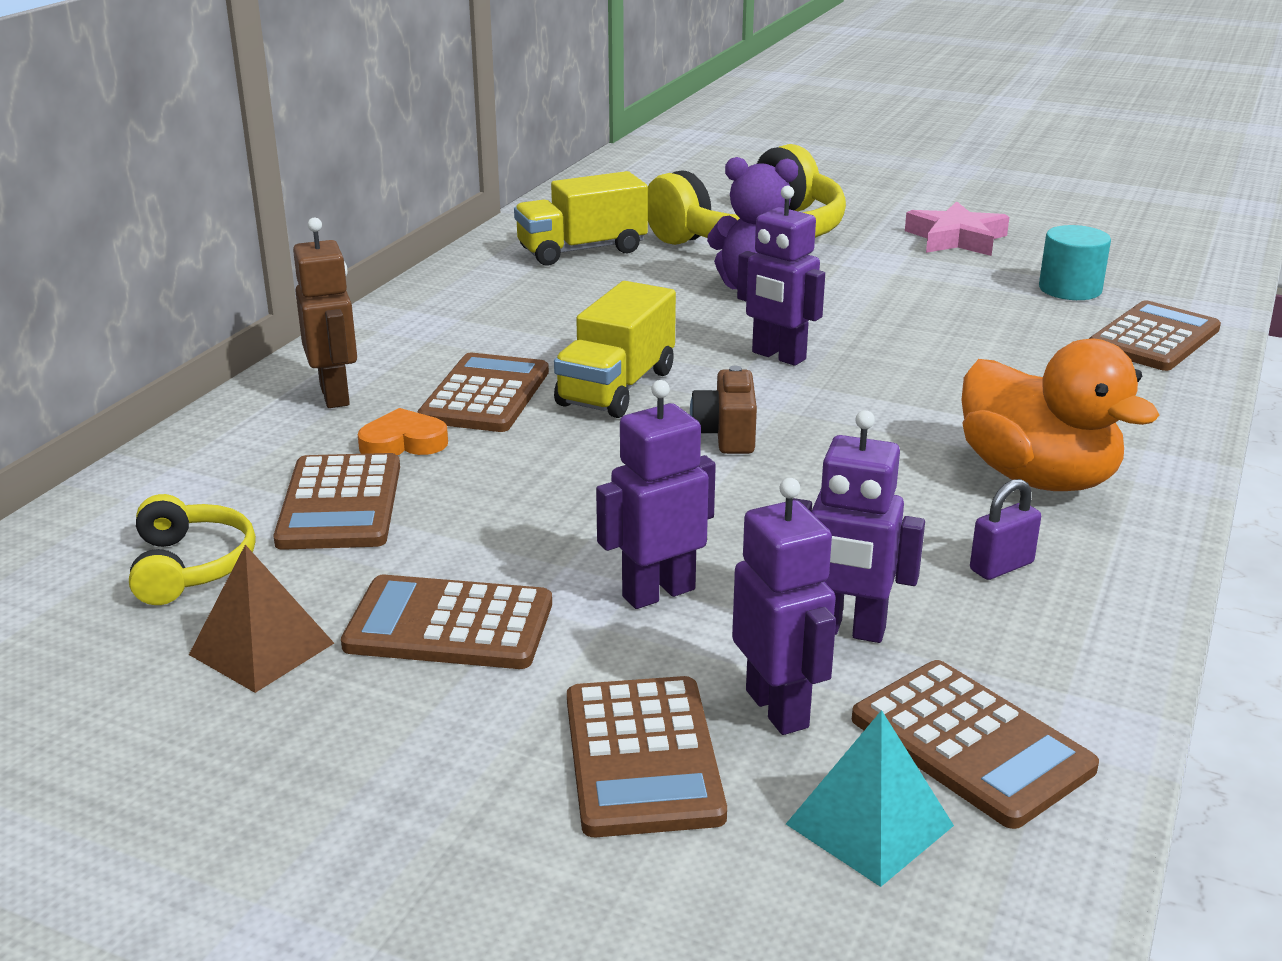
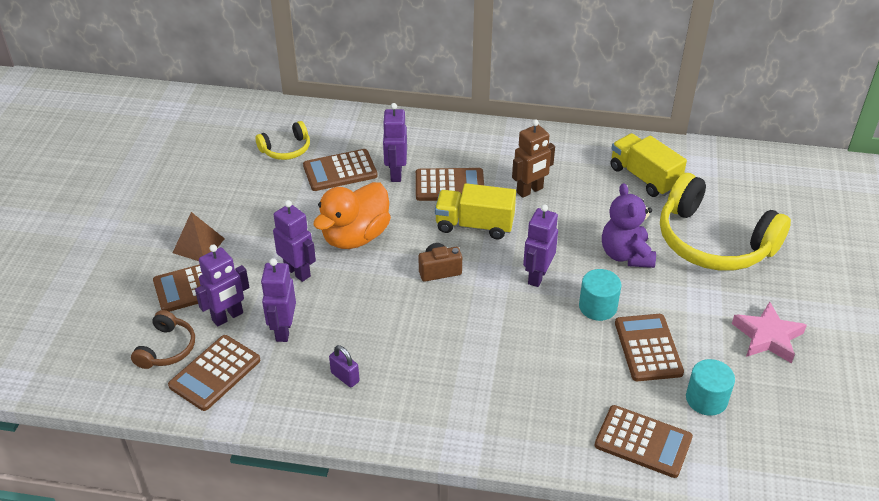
camera: 75 degrees right, 15 degrees up
brown pyramid [189,545,334,693] -> brown pyramid moved to [173,212,225,261]
brown robot [293,217,357,408] -> brown robot moved to [512,119,555,198]
brown calculator [341,575,552,669] -> brown calculator moved to [615,314,684,381]
orange heart [358,408,448,455] -> purple robot [382,103,407,182]
turquoise pyramid [786,710,954,887] -> brown headphones [131,310,195,369]
orange duck [962,339,1159,491] -> orange duck moved to [313,182,391,249]
none -> turquoise cylinder [579,269,621,321]

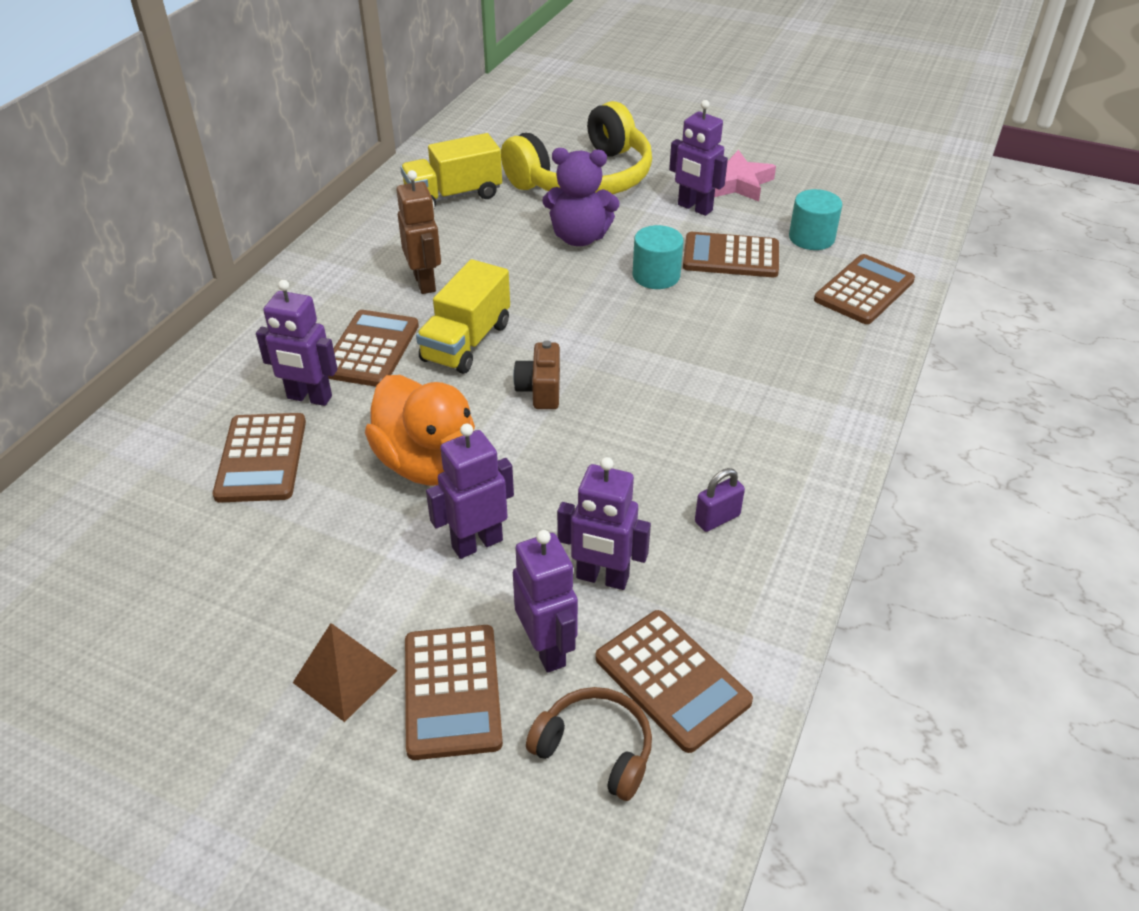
camera: 75 degrees left, 0 degrees up
yellow headphones [255,121,310,160] -> none
purple robot [523,204,558,287] -> purple robot moved to [669,100,728,216]

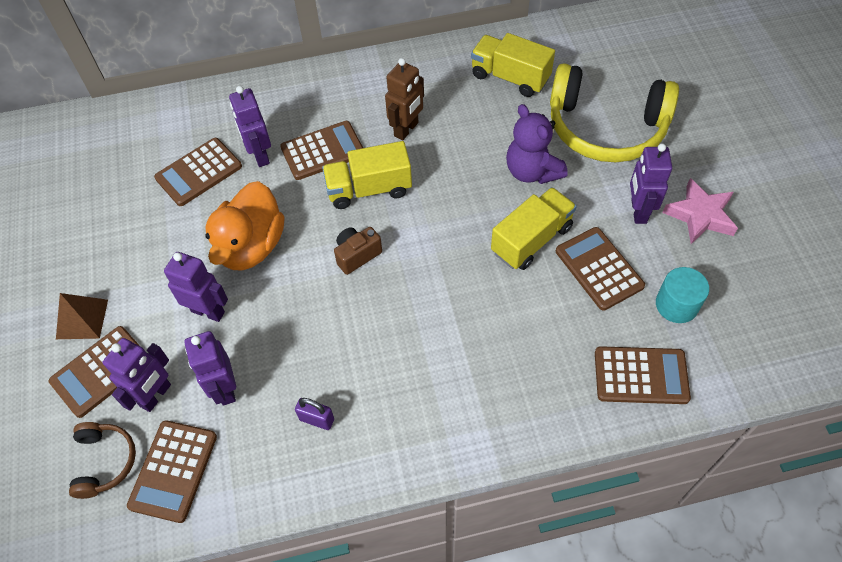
camera: 55 degrees right, 15 degrees up
turquoise cylinder [633,225,684,289] -> yellow truck [491,187,577,270]

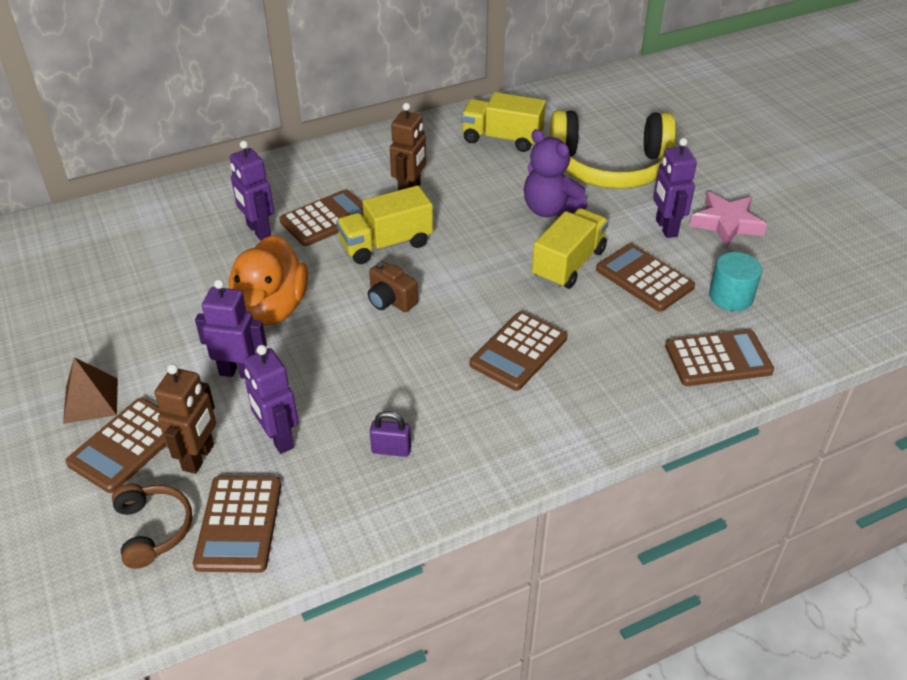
camera: 15 degrees left, 15 degrees down
purple robot [103,338,171,412] -> brown robot [155,364,216,474]
brown calculator [154,138,242,206] -> brown calculator moved to [470,311,567,391]
brown camera [334,227,382,275] -> brown camera turned 90 degrees counterclockwise [368,261,418,312]

